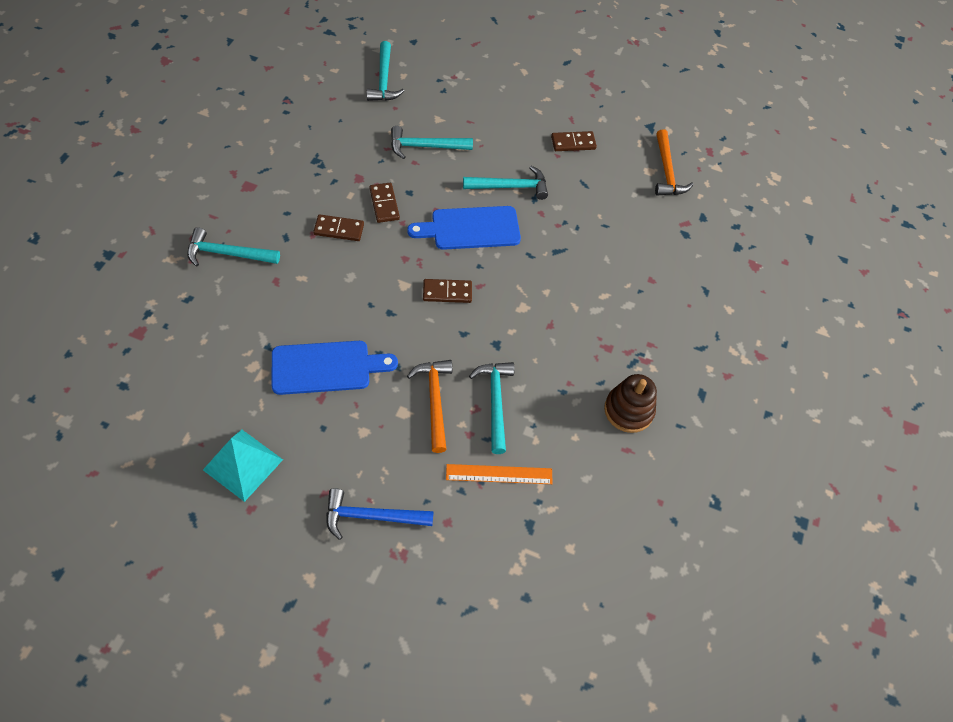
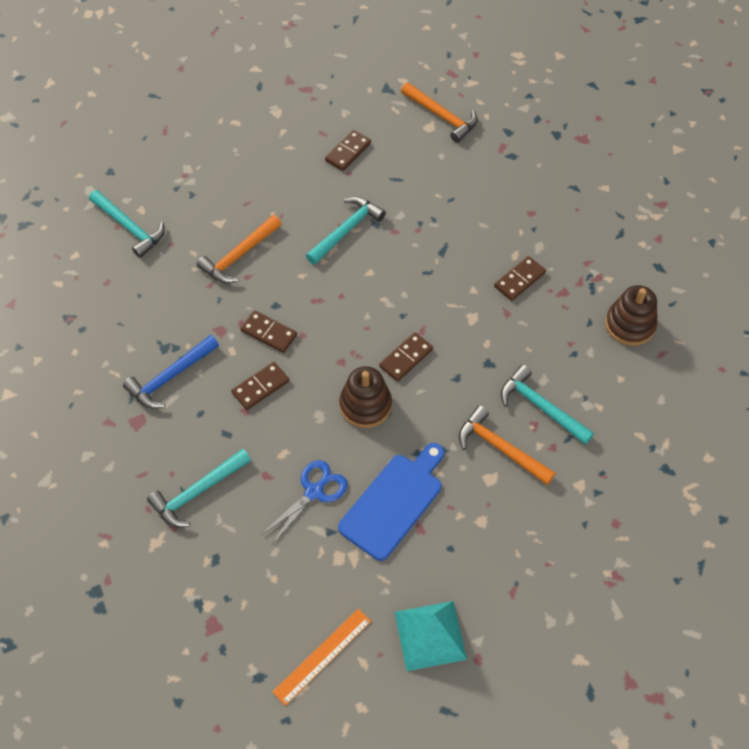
camera: 40 degrees left, 0 degrees up
blue hammer [326,488,434,540] -> blue hammer moved to [123,335,219,408]
turquoise hammer [391,126,473,159] -> orange hammer [197,215,281,283]
blue cutting board [407,206,521,250] -> none
orange ruler [446,464,553,484] -> orange ruler moved to [272,609,371,706]
none -> blue scissors [261,460,347,543]
none -> brown stacking toy [339,366,392,428]
none -> brown domino [494,256,546,301]

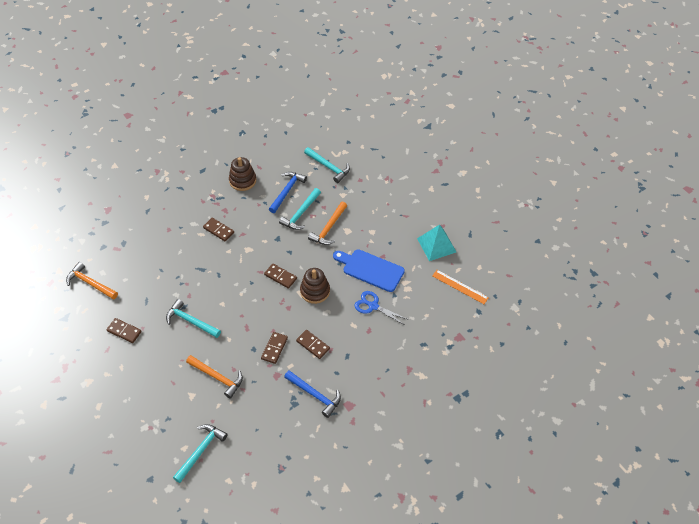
camera: 100 degrees left, 5 degrees down
turquoise hammer [147,449,251,527] -> turquoise hammer moved to [304,147,350,183]
orange hammer [401,82,477,143] -> orange hammer turned 90 degrees counterclockwise [66,262,118,300]
none -> blue hammer [269,172,307,213]

